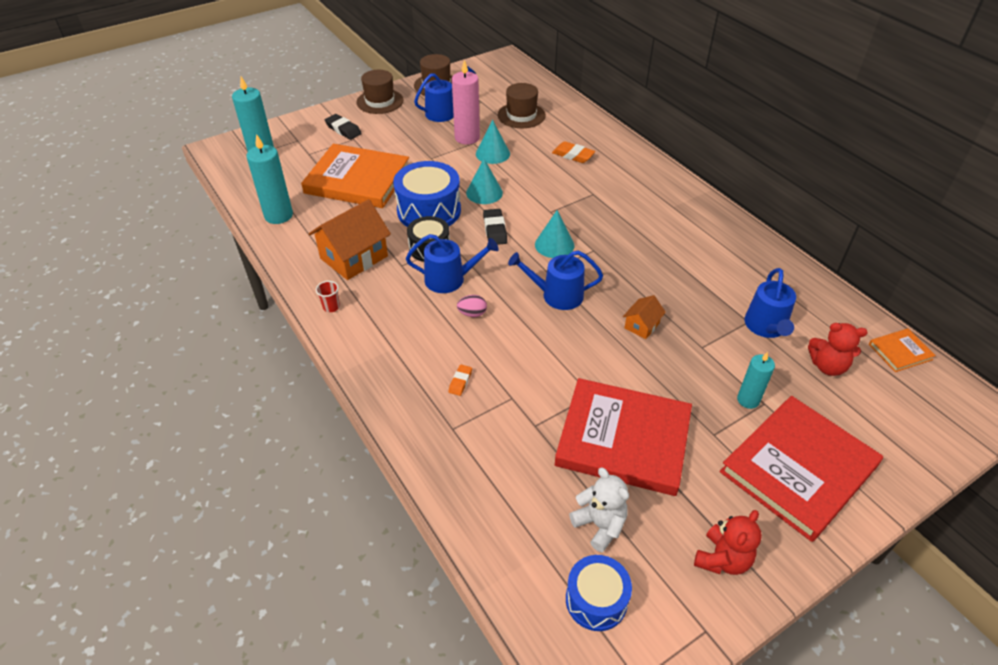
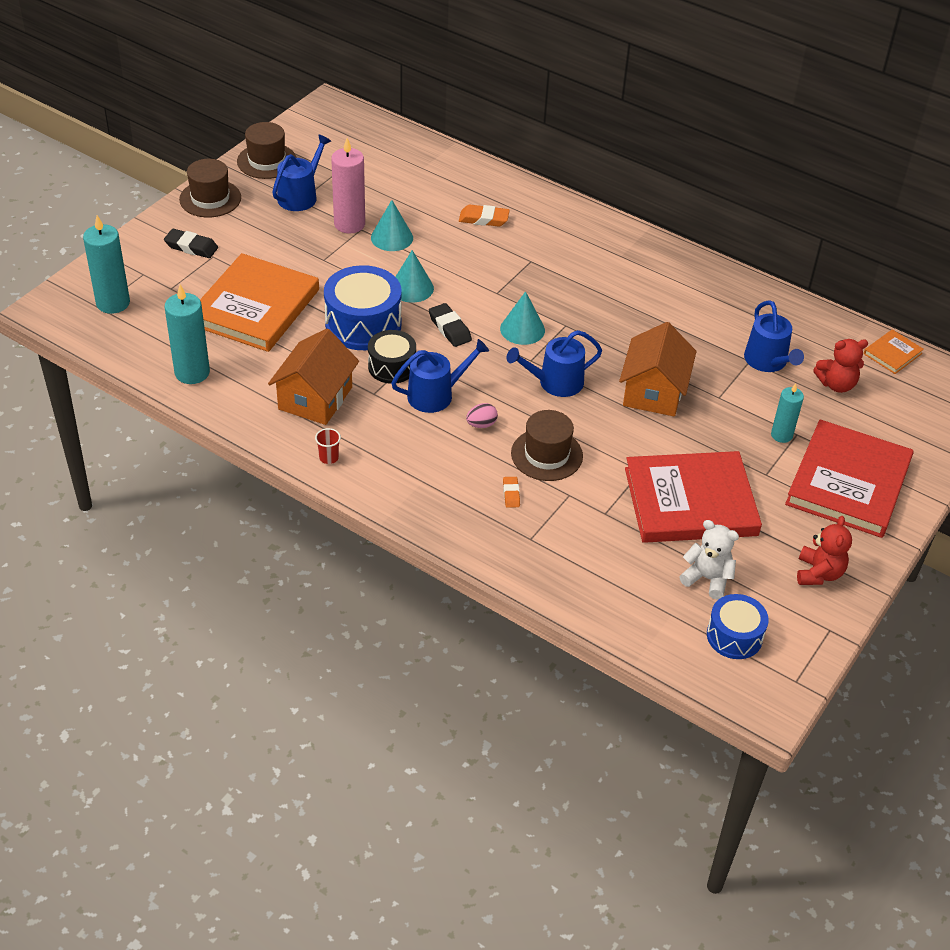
camera: 25 degrees left, 0 degrees up
orange book [301,144,409,208] -> orange book turned 60 degrees counterclockwise [200,253,319,352]
brown hat [498,83,546,128] -> brown hat moved to [511,410,583,481]
orange house [623,295,666,339] -> orange house [619,322,696,416], size x2.01

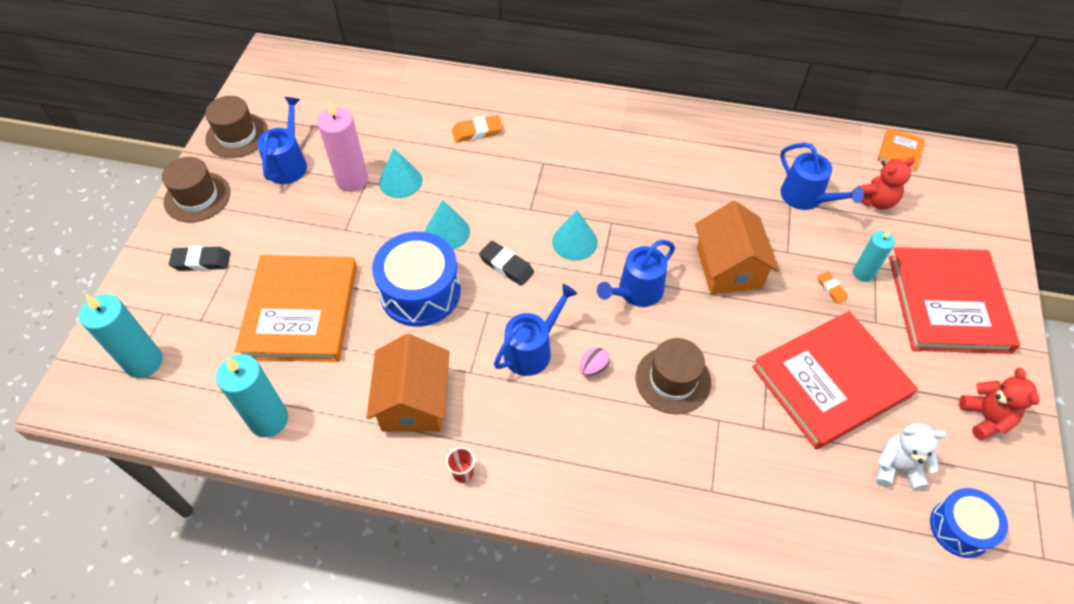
camera: 20 degrees left, 10 degrees up
black drum [368,330,416,384] -> none
orange eraser [503,477,520,508] -> orange eraser moved to [818,271,847,304]

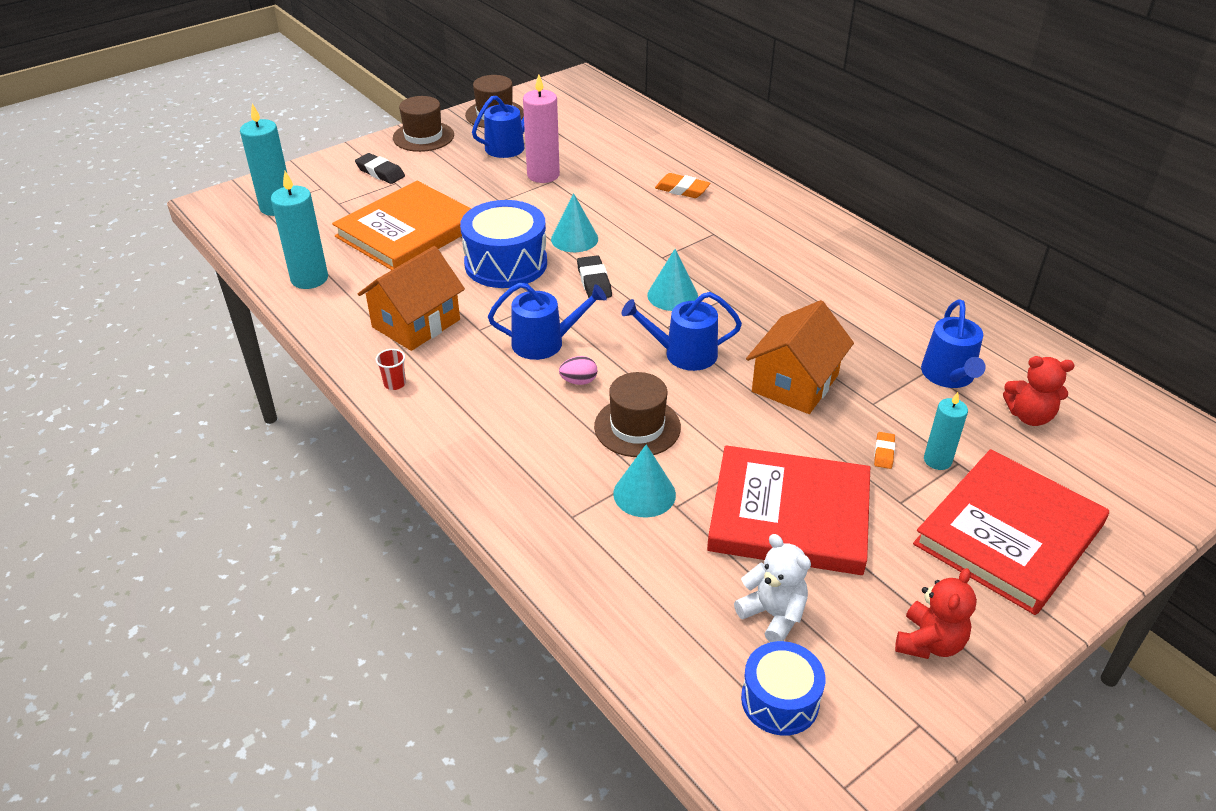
camera: 40 degrees right, 15 degrees down
turquoise cone [379,148,423,198] -> turquoise cone moved to [613,444,676,518]
orange book [878,128,925,172] -> none

